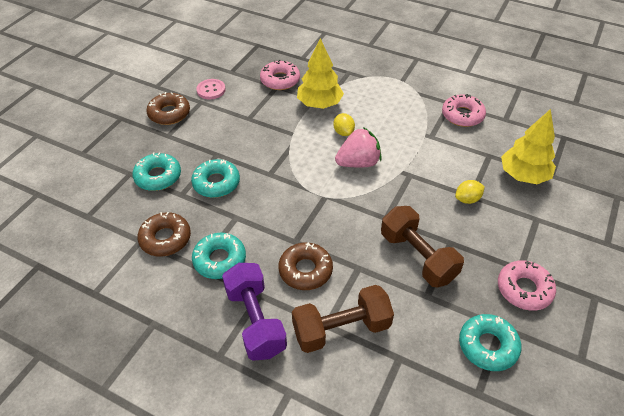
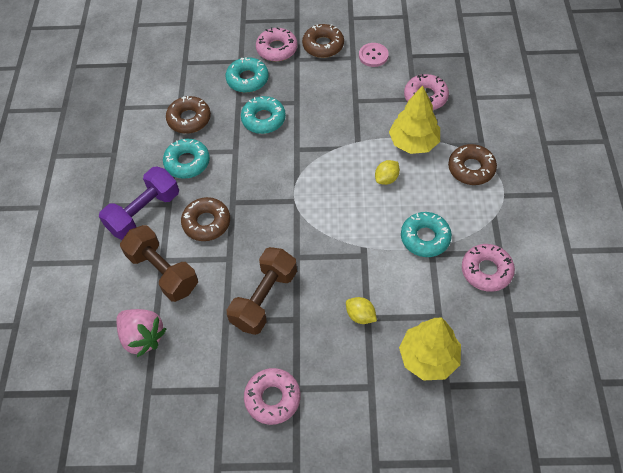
camera: 65 degrees right, 10 degrees up
pink strawberry [335,127,382,168] -> pink strawberry moved to [116,309,167,357]
turquoise donut [459,314,522,371] -> turquoise donut moved to [401,212,452,257]
none -> pink donut [256,27,298,61]
none -> brown donut [448,144,497,185]

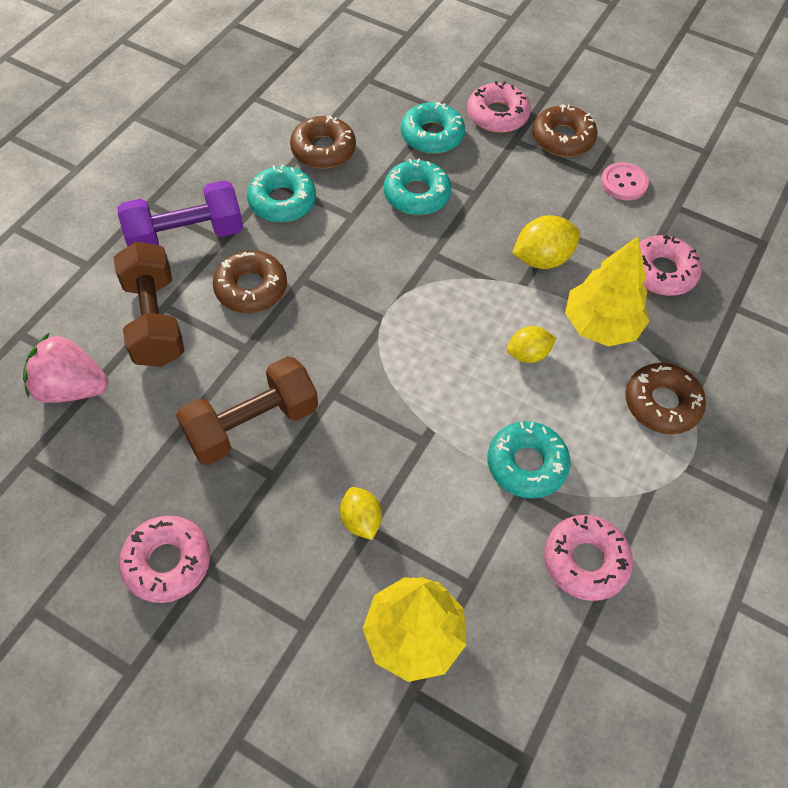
camera: 25 degrees right, 0 degrees up
pink strawberry [116,309,167,357] -> pink strawberry turned 120 degrees clockwise [23,332,108,403]
none -> yellow lemon [512,215,580,269]

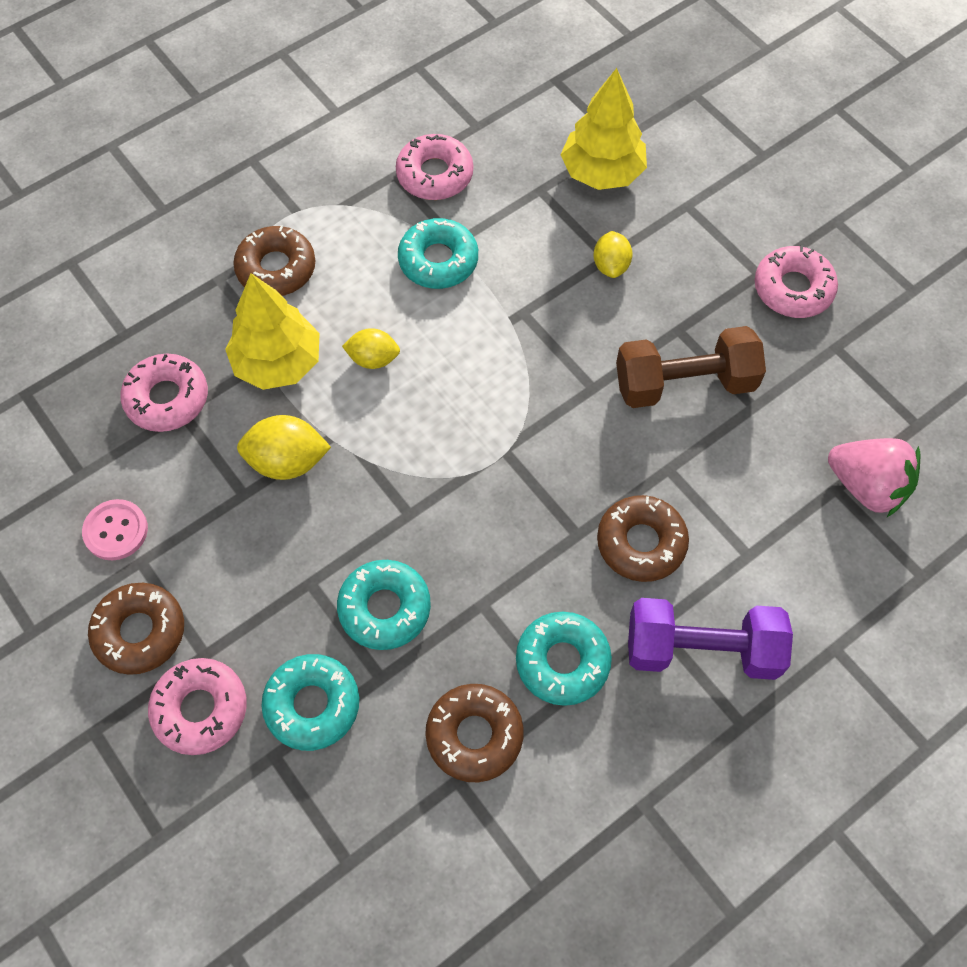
camera: 155 degrees left, 5 degrees up
brown dumbbell [114,242,184,367] -> none

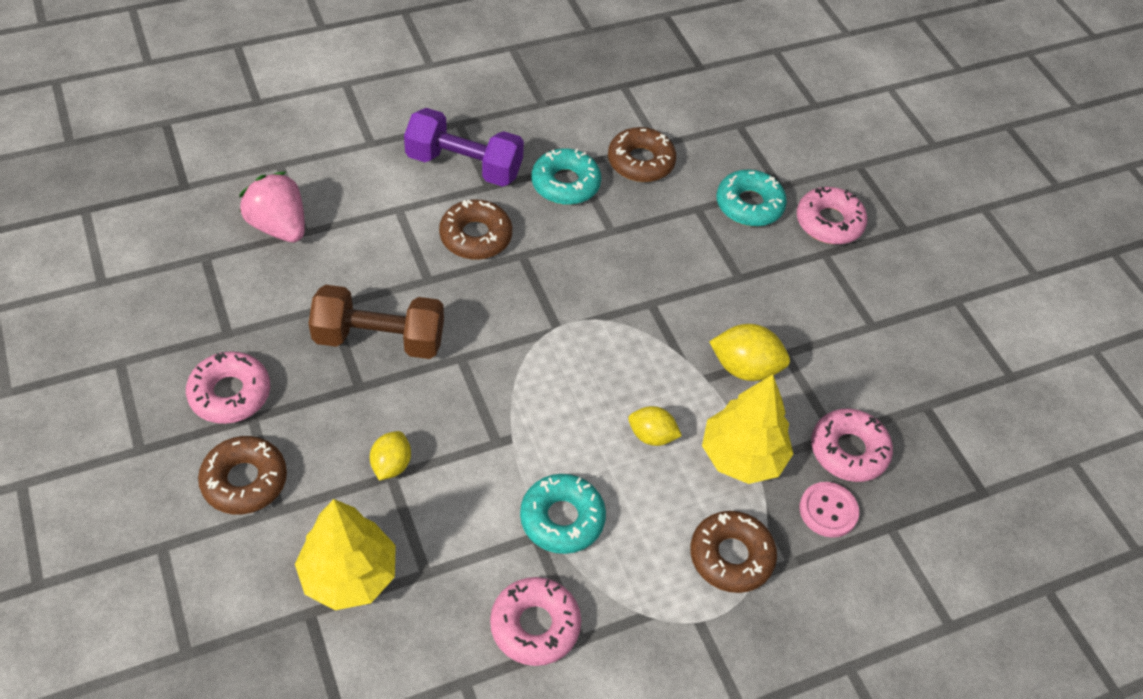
camera: 170 degrees left, 10 degrees down
pink button [82,499,148,560] -> pink button moved to [800,482,859,538]
brown donut [88,583,184,675] -> brown donut moved to [198,436,287,514]
turquoise donut [337,560,431,650] -> none

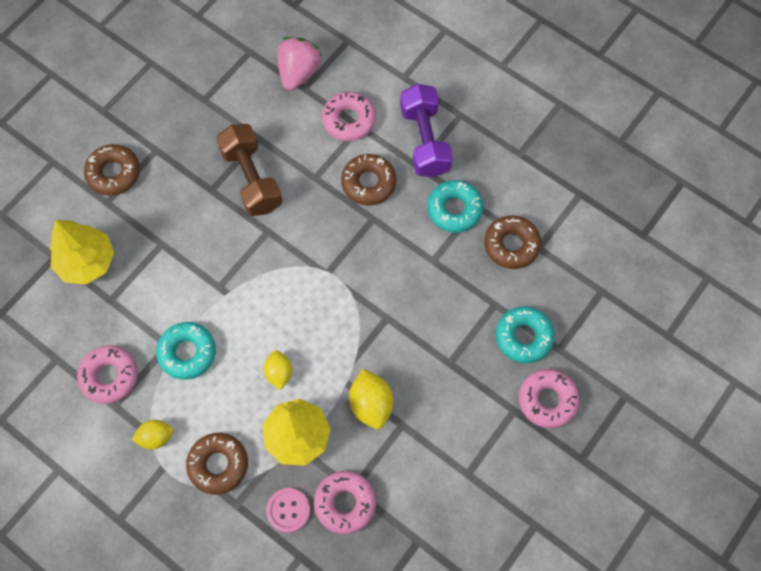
camera: 65 degrees right, 15 degrees up
pink donut [186,351,270,424] -> pink donut moved to [322,92,376,141]
yellow lemon [370,431,411,481] -> yellow lemon moved to [132,420,173,449]

